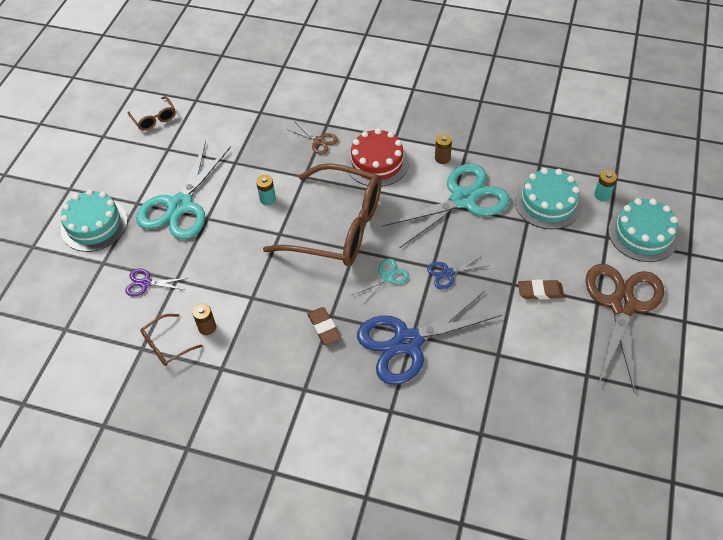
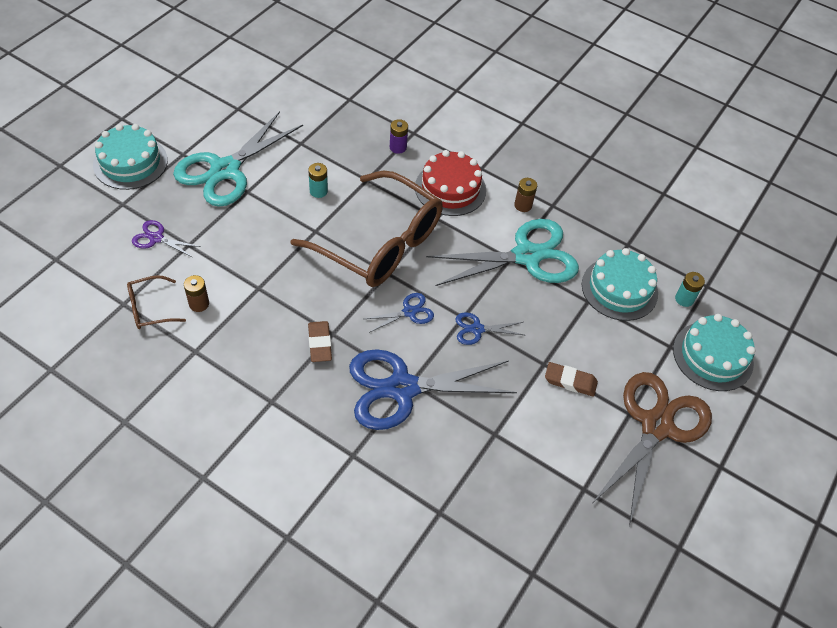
camera: 10 degrees right, 0 degrees up
brown glasses [128,96,176,131] -> none
brown scissors [288,122,338,154] -> purple battery [390,119,408,154]
turquoise scissors [351,259,409,305] -> blue scissors [364,293,434,332]

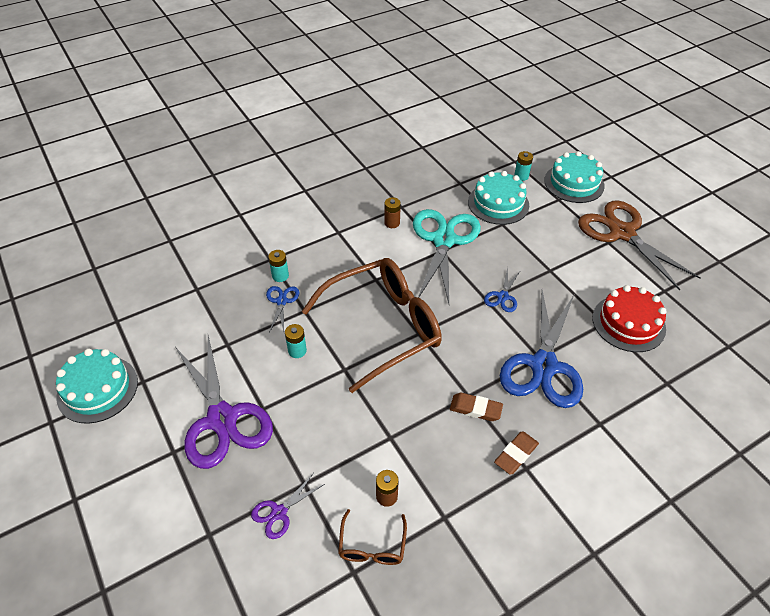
camera: 60 degrees left, 5 degrees down
turquoise cake [93,124,168,190] -> turquoise cake moved to [56,349,138,424]
turquoise scissors [173,111,303,207] -> purple scissors [175,335,273,469]
blue scissors [364,293,434,332] -> blue scissors moved to [266,286,300,333]
purple battery [390,119,408,154] -> turquoise battery [268,250,289,282]
red cake [415,150,486,216] -> red cake moved to [592,285,667,352]
brown eraser [545,362,598,397] -> brown eraser moved to [494,432,539,475]

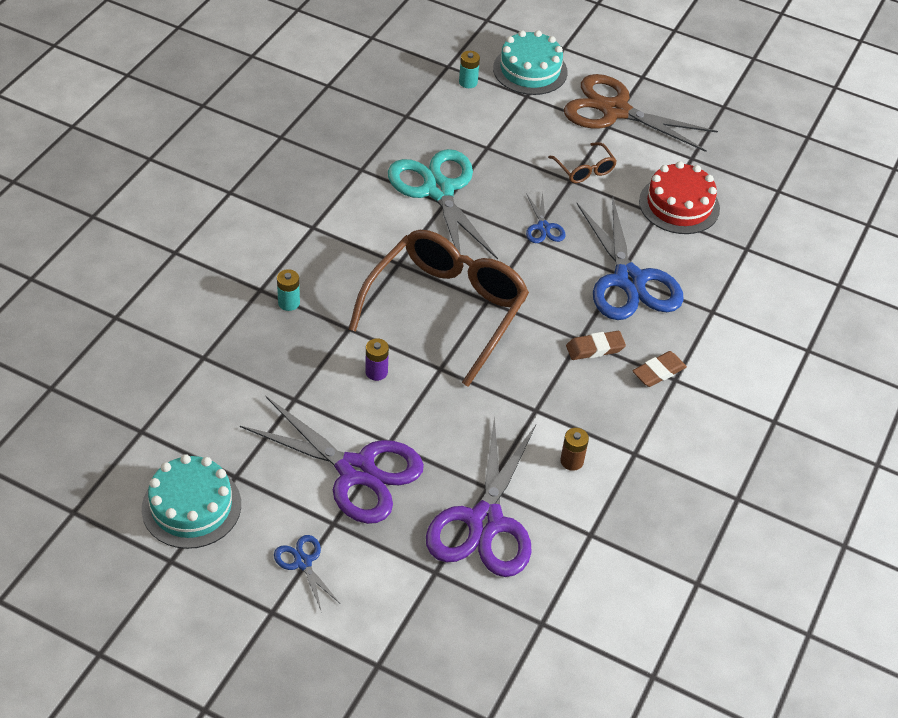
camera: 35 degrees left, 0 degrees up
purple scissors [251,474,325,539] -> purple scissors [426,415,536,577], size x2.25
blue scissors [266,286,300,333] -> blue scissors moved to [274,535,339,610]
turquoise battery [285,324,307,358] -> purple battery [365,338,389,381]
brown glasses [338,509,407,565] -> brown glasses moved to [548,142,617,183]
brown battery [384,197,401,228] -> none
turquoise cake [468,171,529,225] -> none
brown eraser [494,432,539,475] -> brown eraser turned 45 degrees clockwise [632,351,687,387]

